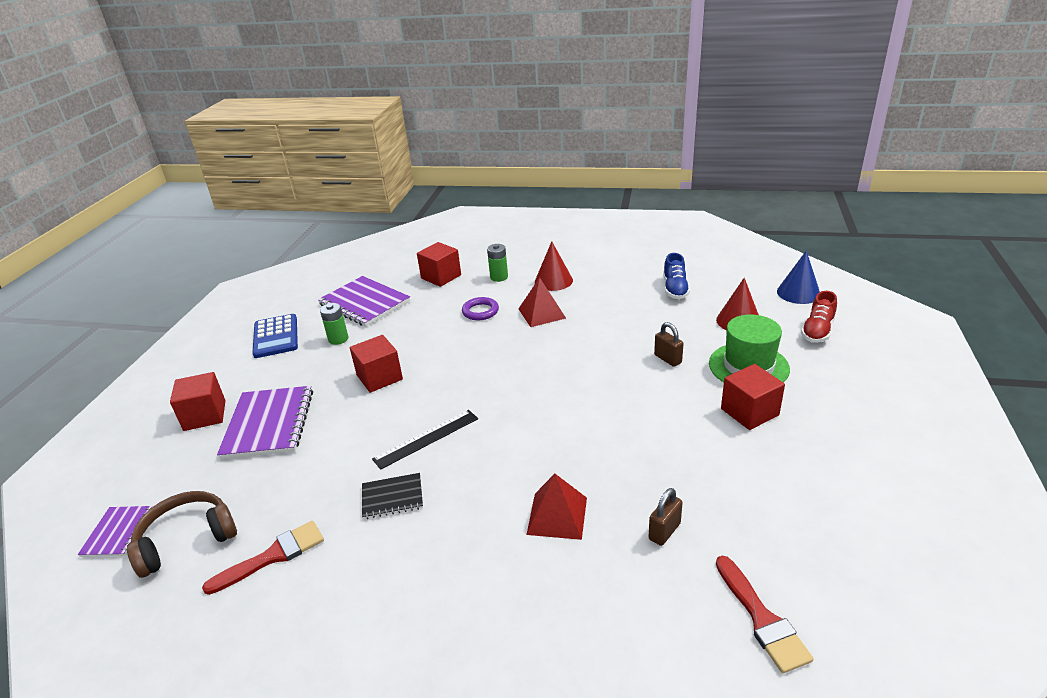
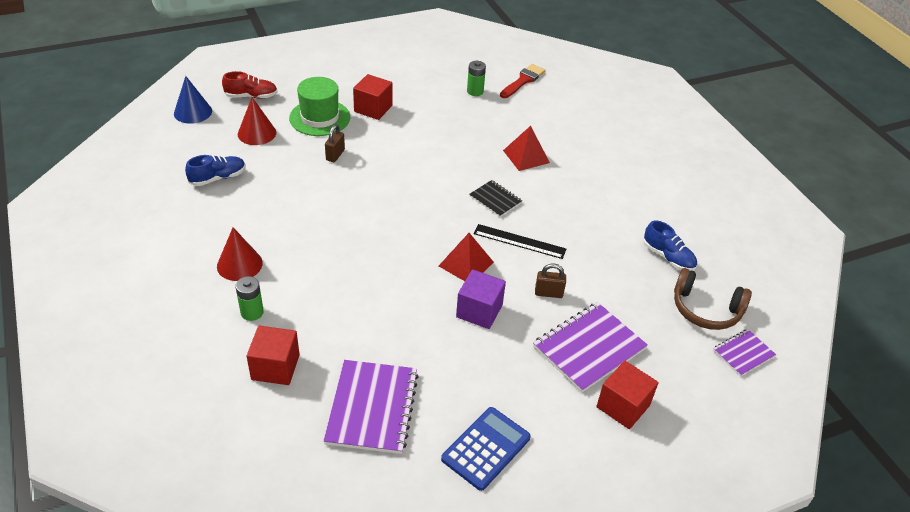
camera: 130 degrees left, 10 degrees up
red brush [202,521,324,595] -> blue shoe [643,220,697,271]
green battery [320,303,348,345] -> green battery moved to [467,61,486,96]
red cube [350,335,403,393] -> purple cube [456,269,506,329]
black notebook [362,473,423,519] -> black notebook moved to [469,180,522,217]
purple ring [462,297,499,320] -> none
red pyramid [518,278,566,327] -> red pyramid moved to [439,233,494,281]
brown padlock [649,488,683,546] -> brown padlock moved to [535,264,566,298]

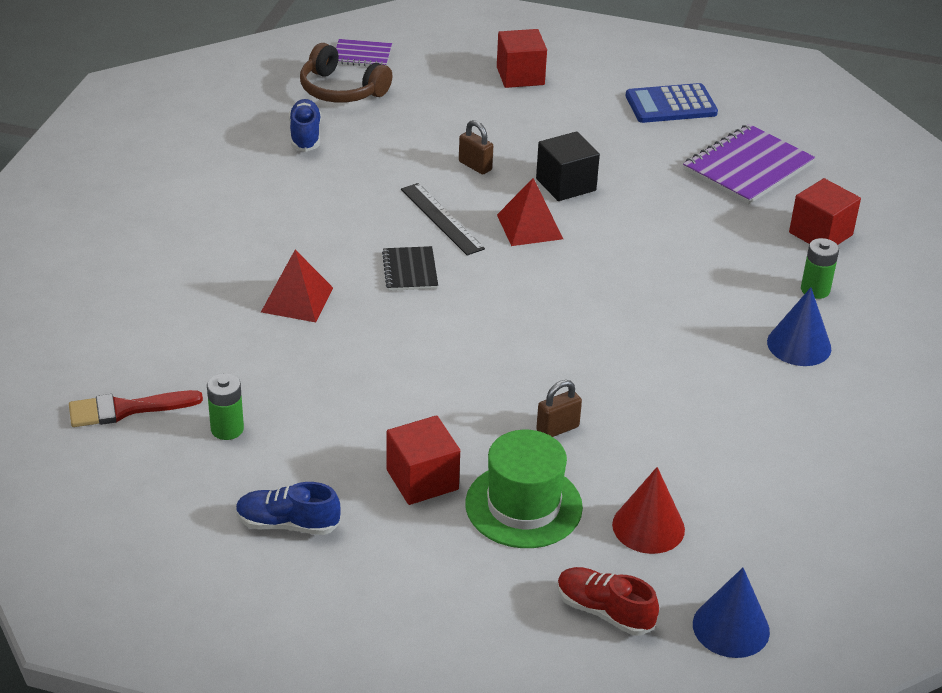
camera: 140 degrees left, 5 degrees down
blue shoe [185,155,246,186] -> blue shoe moved to [236,482,341,535]
red cone [217,227,263,281] -> blue cone [767,287,831,366]
purple cube [456,269,506,329] -> black cube [536,132,600,201]
purple notebook [533,302,648,392] -> none
brown headphones [674,268,752,330] -> brown headphones turned 150 degrees clockwise [300,43,392,103]

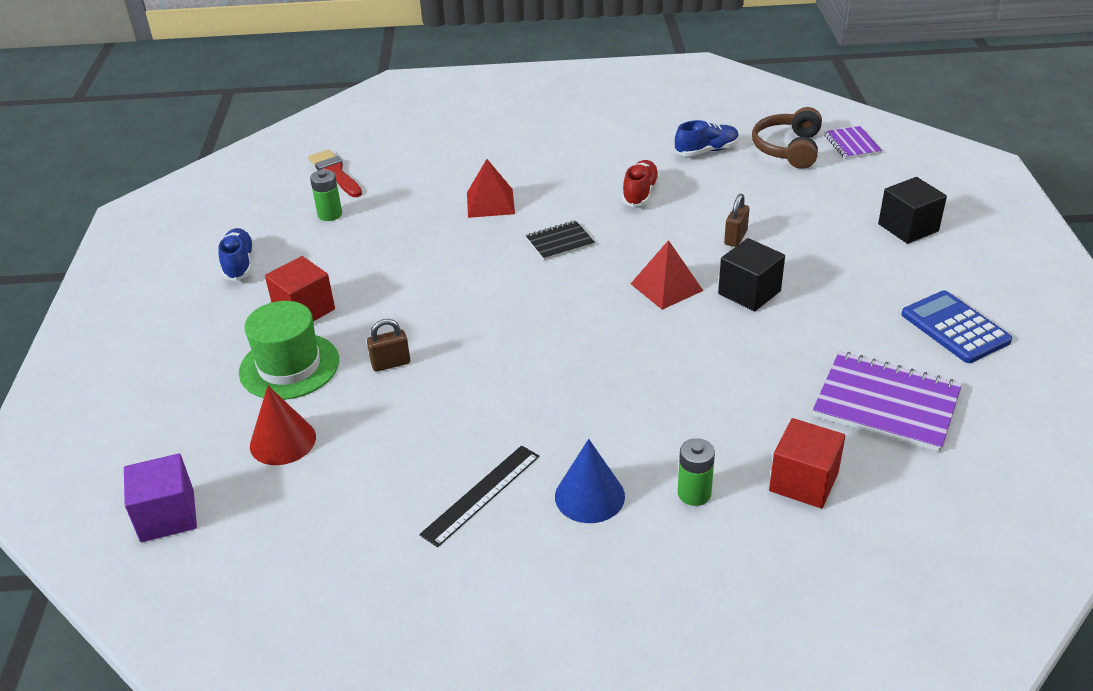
camera: 75 degrees right, 0 degrees up
black ruler [401,183,485,256] -> black ruler moved to [419,445,540,547]
red cube [497,29,547,88] -> black cube [878,177,947,244]
brown padlock [536,380,582,437] -> brown padlock turned 60 degrees counterclockwise [367,319,410,372]
red shoe [557,567,659,635] -> red shoe moved to [622,160,660,207]
blue cone [693,568,770,658] -> purple cube [124,453,197,542]

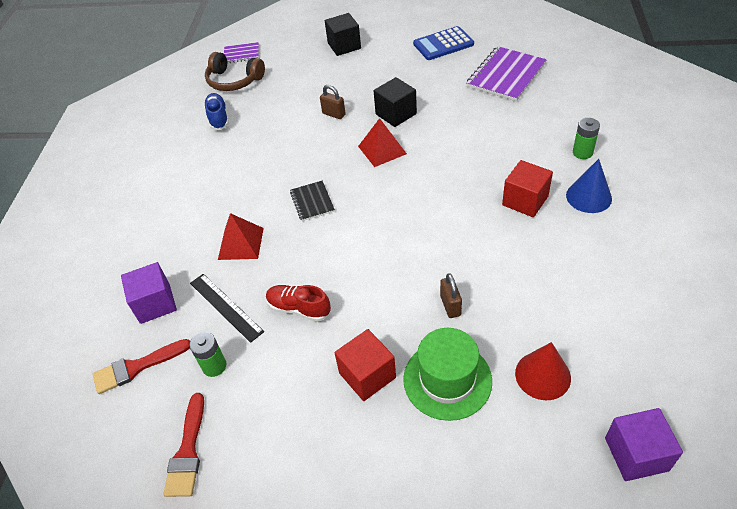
camera: 80 degrees left, 10 degrees up
blue shoe [218,228,254,281] -> none
black ruler [419,445,540,547] -> black ruler moved to [190,274,264,343]
red shoe [622,160,660,207] -> red shoe moved to [266,285,331,322]
red cube [769,418,845,508] -> red cube moved to [502,160,553,217]
none -> purple cube [121,262,177,324]
none -> red brush [163,393,204,497]

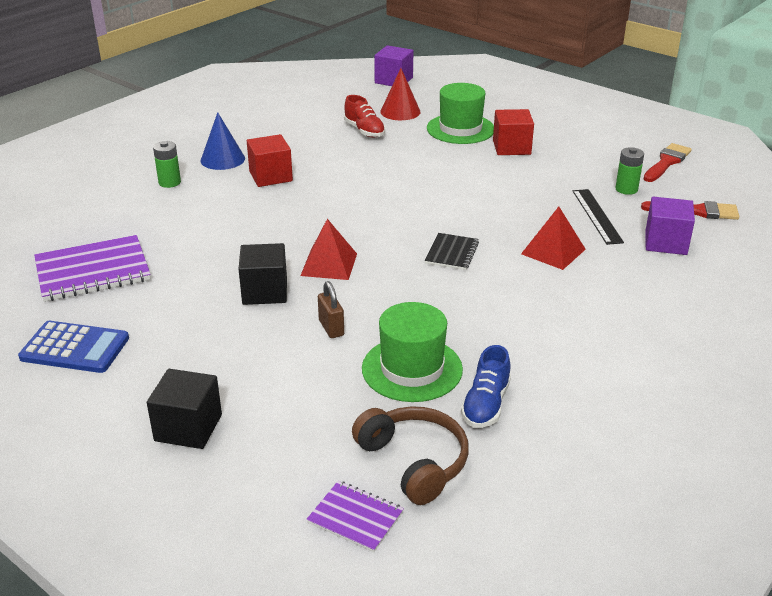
camera: 150 degrees left, 15 degrees down
red shoe [266,285,331,322] -> red shoe moved to [344,95,385,138]
brown padlock [440,273,462,318] -> none
none -> green hat [362,302,463,402]

